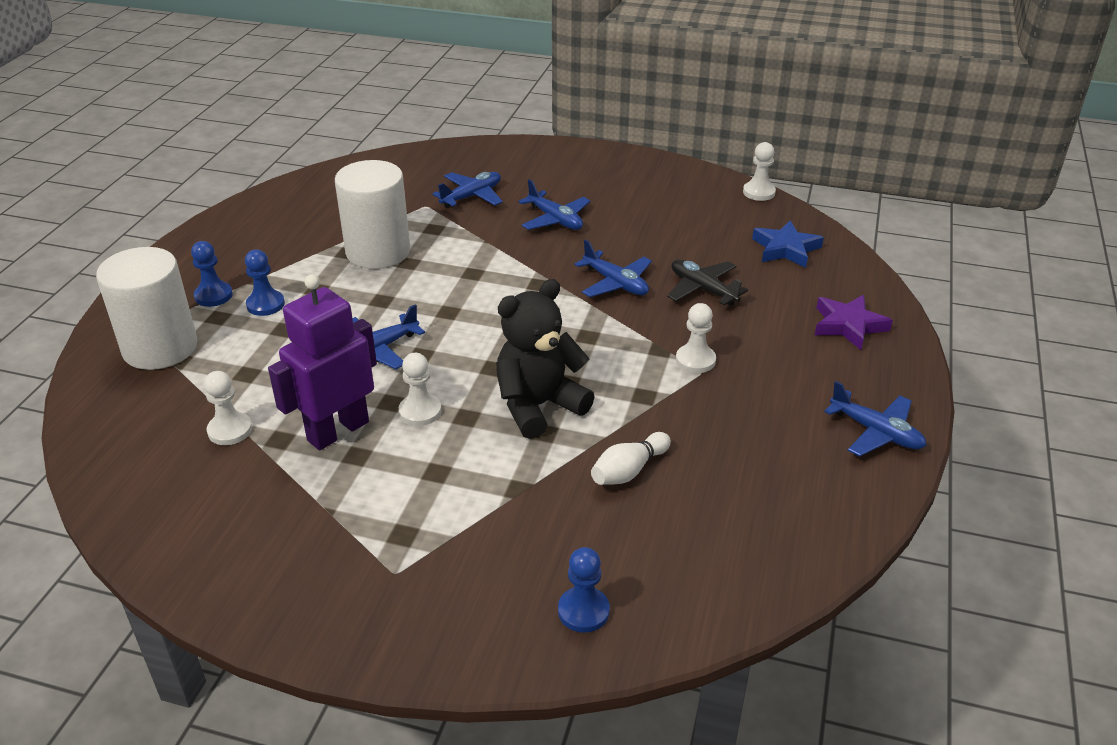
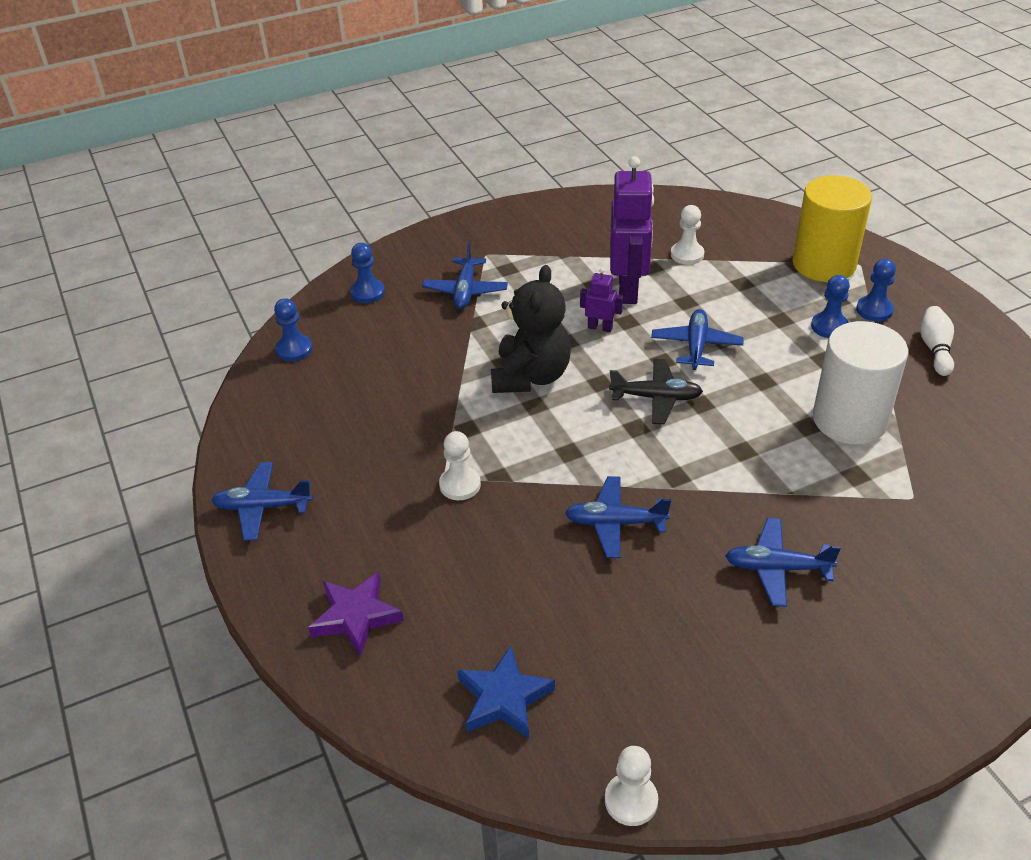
camera: 140 degrees right, 5 degrees up
white cylinder [96,247,198,370] -> yellow cylinder [792,175,872,282]
white pawn [399,353,441,426] -> purple robot [580,268,623,332]
blue plane [433,172,503,208] -> blue plane moved to [422,242,508,309]
white bowling pin [591,432,671,485] -> white bowling pin moved to [920,306,954,376]
black plane [667,259,748,306] -> black plane moved to [609,359,703,424]
none -> blue pawn [274,298,312,361]

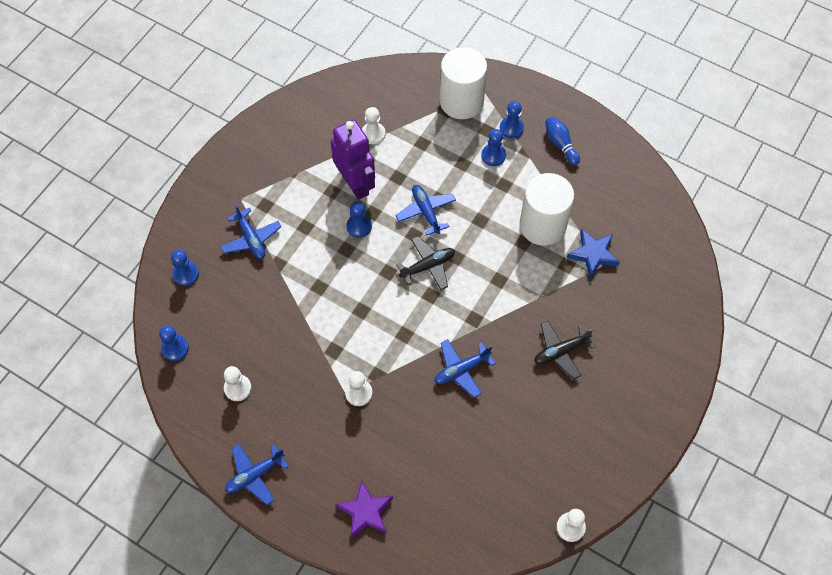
camera: 35 degrees left, 20 degrees up
blue star [457,646,555,739] -> blue star moved to [567,229,620,278]
black teddy bear [491,265,571,393] -> none
purple robot [580,268,623,332] -> blue pawn [346,201,372,238]
blue plane [725,518,841,607] -> black plane [534,321,595,379]
yellow cylinder [792,175,872,282] -> white cylinder [440,47,487,119]
white bowling pin [920,306,954,376] -> blue bowling pin [545,116,580,165]
none -> white pawn [224,366,252,401]

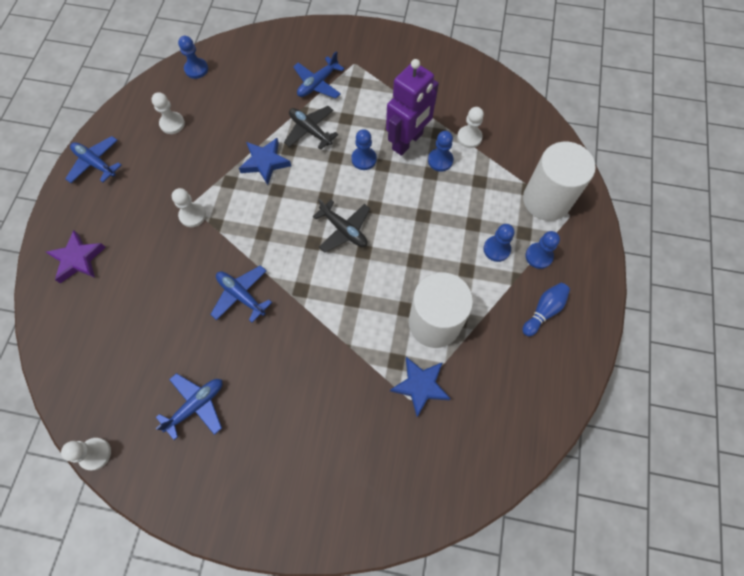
camera: 70 degrees right, 5 degrees up
blue pawn [171,250,199,286] -> blue pawn moved to [428,131,453,172]
blue plane [396,185,456,236] -> blue plane moved to [155,373,223,440]
black plane [534,321,595,379] -> black plane moved to [284,106,338,150]
none -> blue star [239,138,291,185]

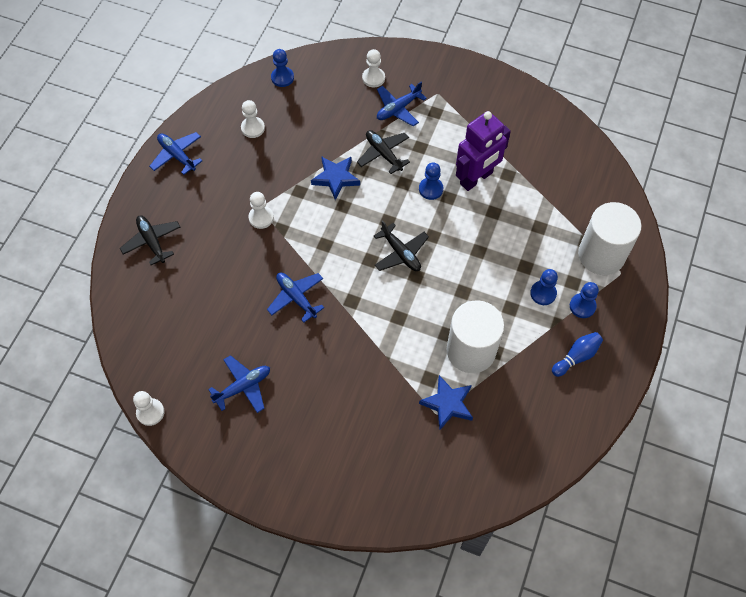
camera: 10 degrees right, 5 degrees down
purple star [46,230,106,283] -> black plane [120,215,180,265]
blue pawn [428,131,453,172] -> none
white pawn [457,107,484,148] -> white pawn moved to [362,49,385,88]

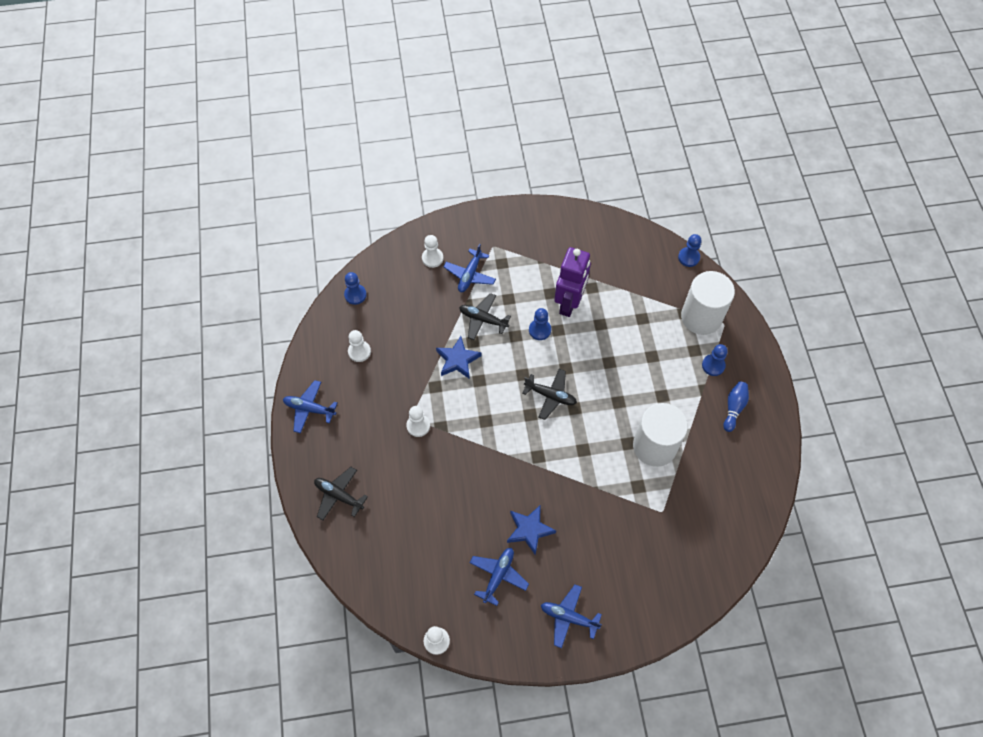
camera: 30 degrees left, 0 degrees up
blue plane [267,273,325,323] -> blue plane moved to [541,584,602,648]
blue star [419,375,473,430] -> blue star moved to [507,506,556,555]
blue pawn [530,269,558,305] -> blue pawn moved to [678,234,702,267]

